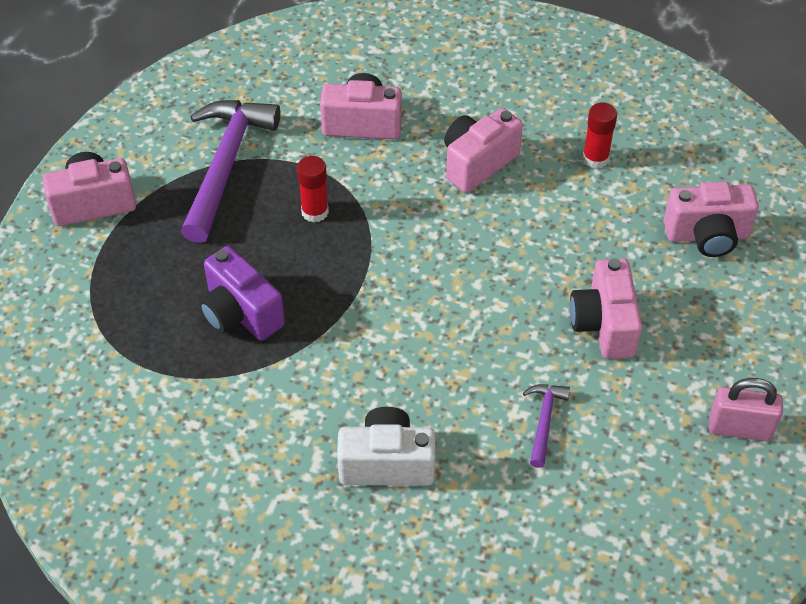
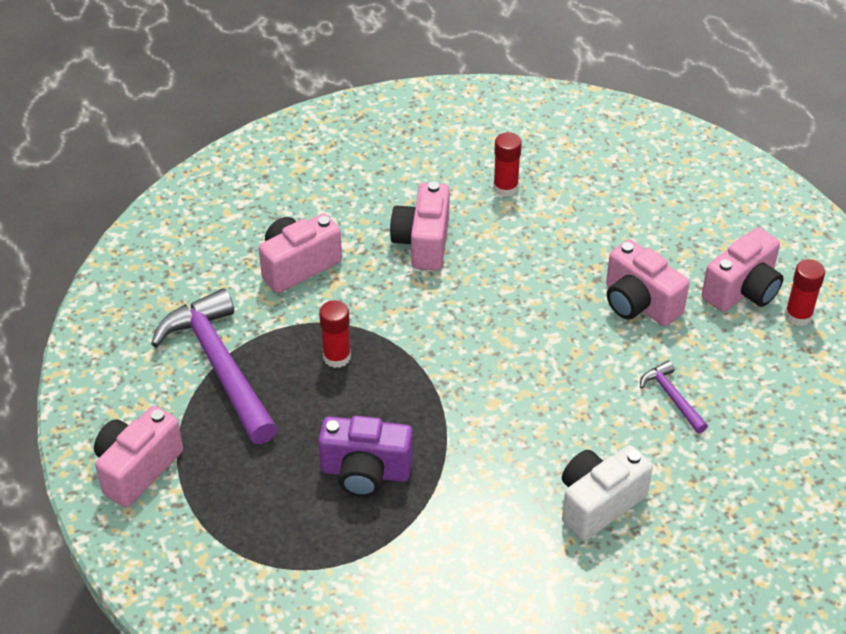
camera: 40 degrees left, 5 degrees down
pink camera [664,181,759,257] -> pink camera moved to [702,227,783,312]
pink padlock [709,378,783,441] -> red glue stick [785,259,825,326]

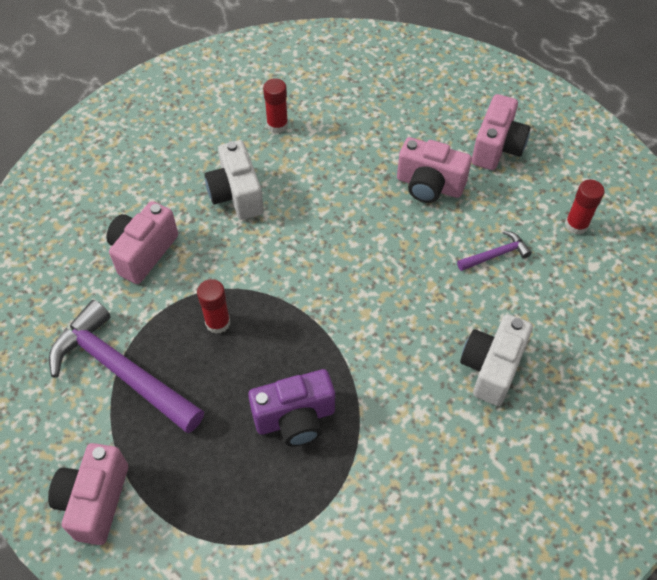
camera: 25 degrees left, 10 degrees up
pink camera [390,182,450,271] -> white camera [205,140,264,220]
purple hammer [640,360,708,434] -> purple hammer turned 120 degrees clockwise [457,230,532,271]
red glue stick [785,259,825,326] -> red glue stick moved to [565,180,605,235]

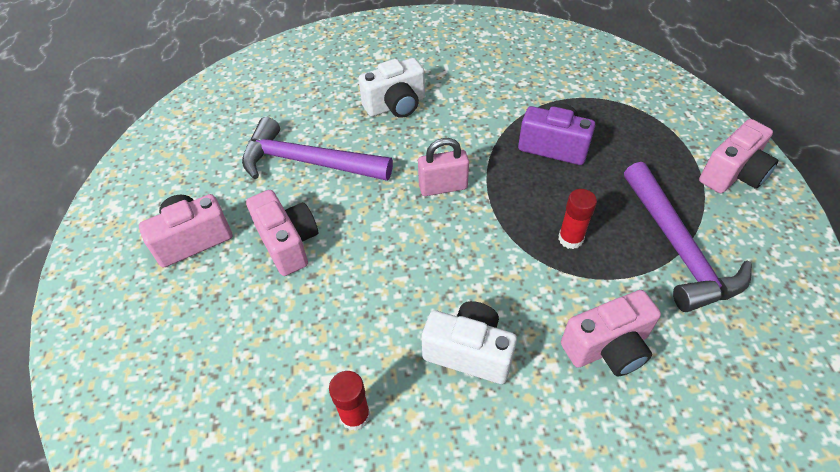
camera: 140 degrees left, 5 degrees down
white camera [205,140,264,220] -> white camera turned 90 degrees counterclockwise [421,301,517,384]
purple hammer [457,230,532,271] -> purple hammer [242,117,393,181], size x2.19
red glue stick [565,180,605,235] -> none
none -> pink padlock [418,138,469,196]

